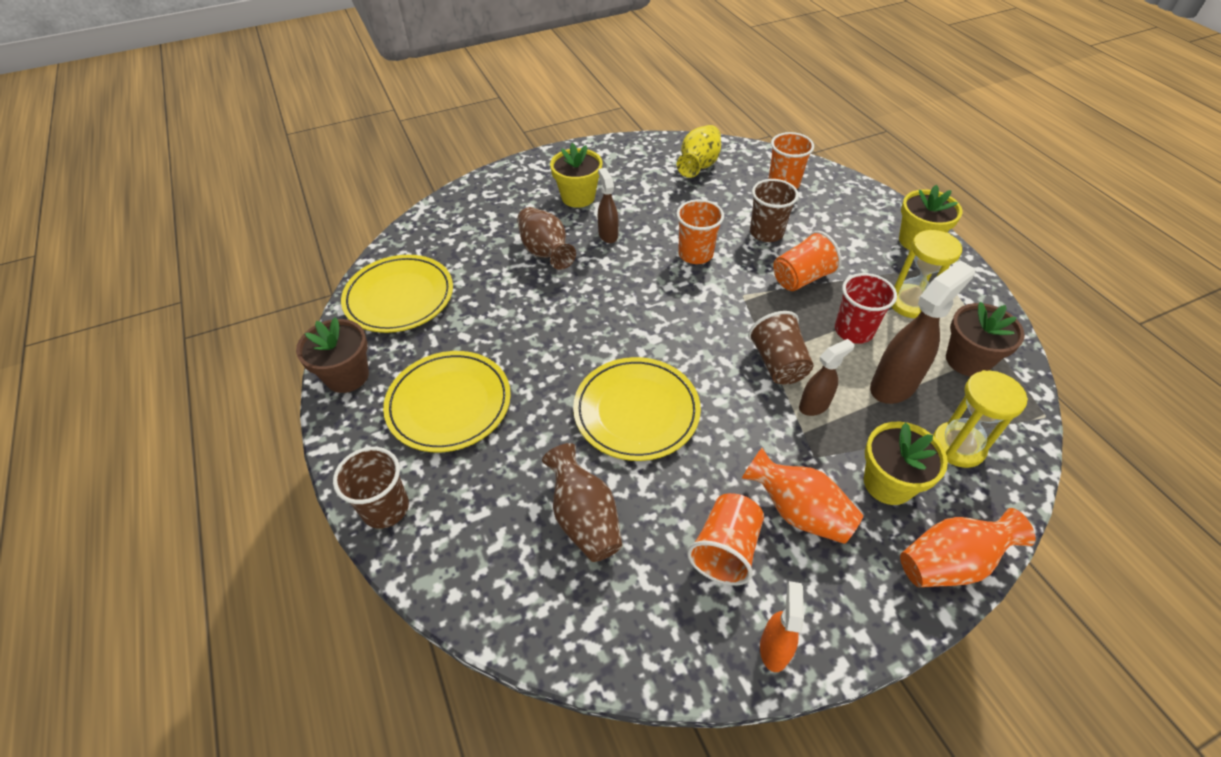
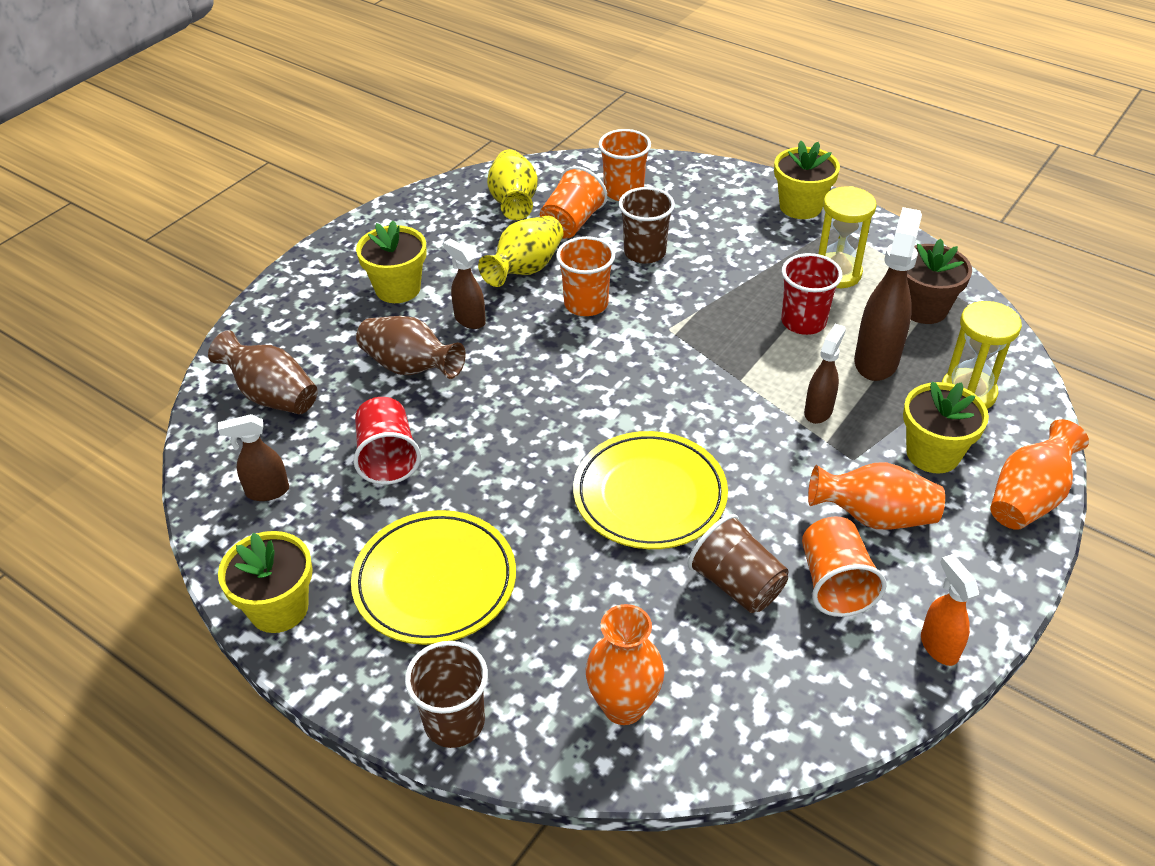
camera: 30 degrees left, 5 degrees down
brown flower pot [296,317,369,393] -> yellow flower pot [218,531,313,633]
yellow plate [341,255,453,333] -> brown spray bottle [218,414,289,501]
brown vase [542,443,622,562] -> brown vase moved to [208,330,318,414]
brown cup [748,311,814,385] -> brown cup moved to [688,514,789,613]
orange cup [773,231,842,291] -> orange cup moved to [540,166,607,239]
none -> red cup [353,397,421,485]
none -> yellow vase [478,216,564,287]
none -> orange vase [586,604,664,725]

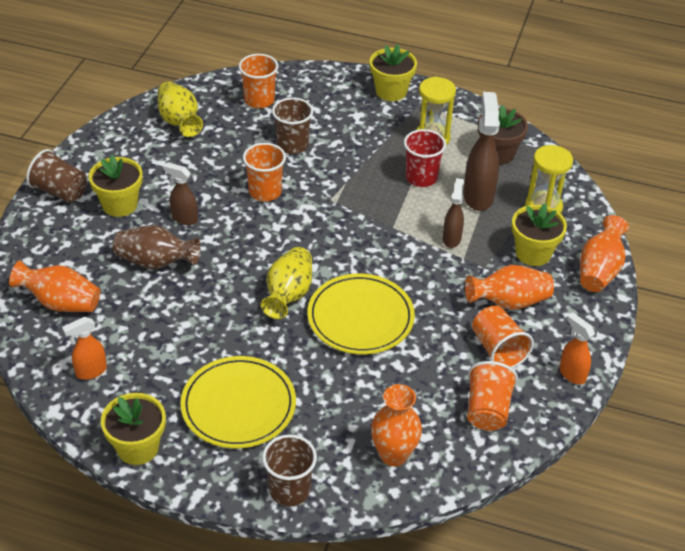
camera: 20 degrees left, 0 degrees up
brown vase [208,330,318,414] -> orange vase [9,260,100,312]
brown spray bottle [218,414,289,501] -> orange spray bottle [62,317,107,380]
red cup [353,397,421,485] -> none
yellow vase [478,216,564,287] -> yellow vase moved to [261,247,312,319]
orange cup [540,166,607,239] -> orange cup moved to [467,361,518,431]
brown cup [688,514,789,613] -> brown cup moved to [26,149,87,203]

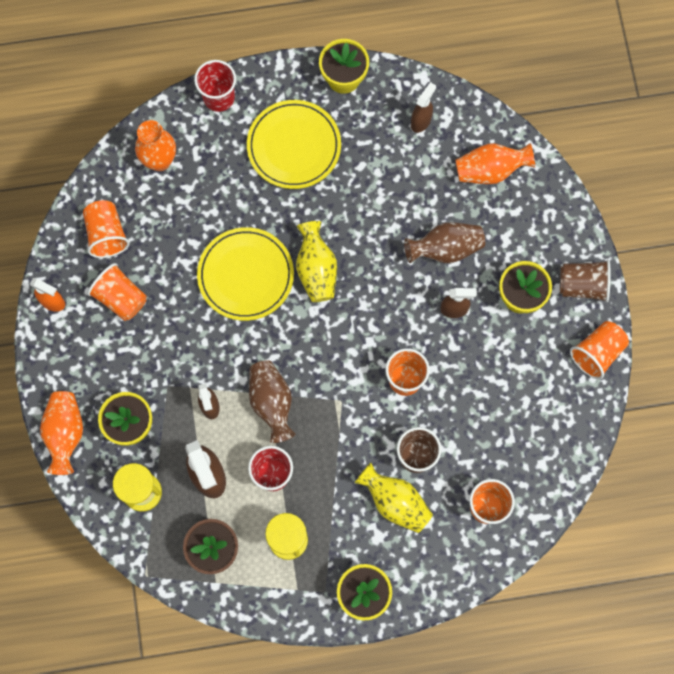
camera: 155 degrees right, 30 degrees up
orange spray bottle [62,317,107,380] -> brown spray bottle [411,82,436,133]
yellow vase [157,82,203,137] -> yellow vase moved to [354,463,433,533]
brown cup [262,434,317,506] -> red cup [194,60,236,112]
orange vase [465,265,554,310] -> none
none -> brown vase [249,360,295,443]
none -> orange cup [570,321,629,380]

